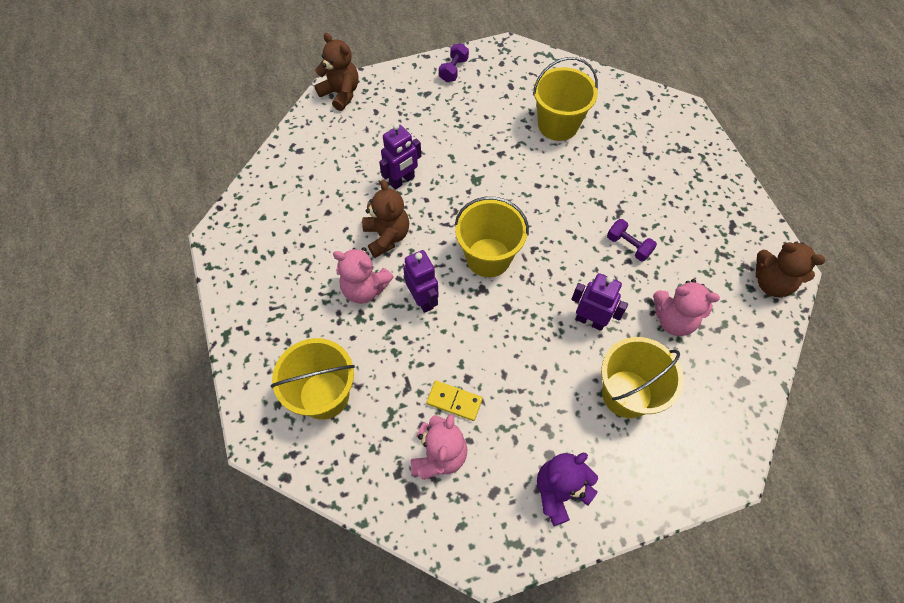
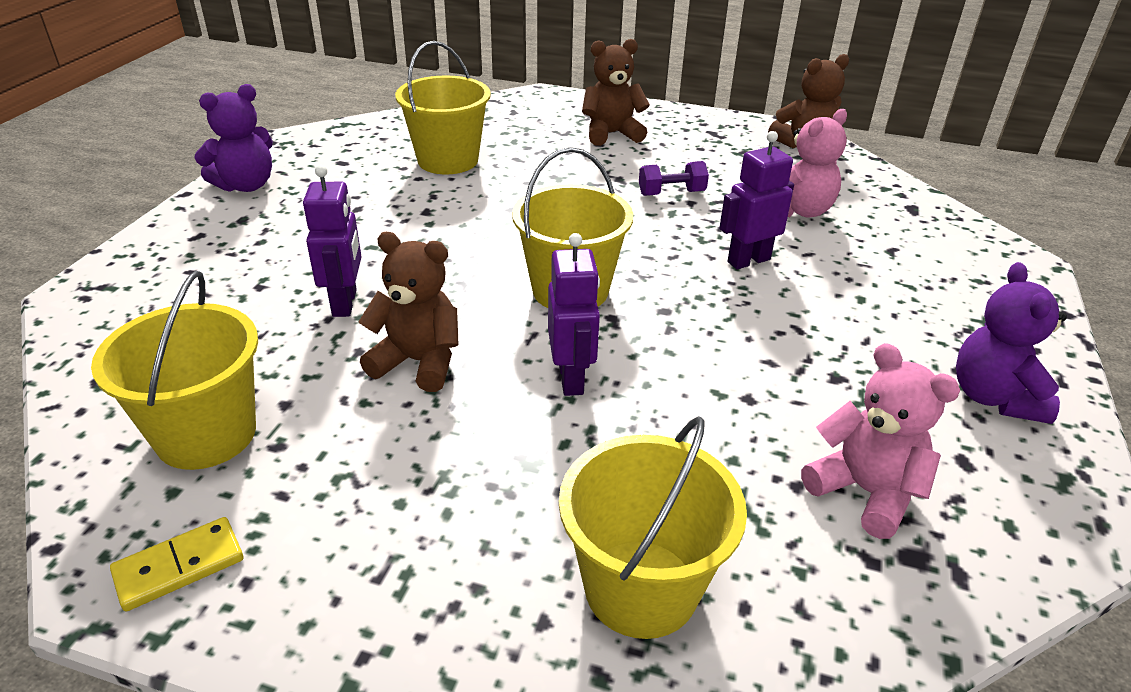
camera: 55 degrees left, 25 degrees down
brown teddy bear [314,33,358,111] -> brown teddy bear moved to [582,39,650,146]
pink teddy bear [333,247,393,304] -> none
purple robot [403,250,439,313] -> purple robot turned 75 degrees clockwise [548,233,600,396]
yellow domino [426,381,483,421] -> yellow domino moved to [110,517,243,611]
purple dumbbell [439,43,469,82] -> purple teddy bear [194,84,273,192]
yellow bucket [601,337,684,418] -> yellow bucket moved to [91,271,258,470]

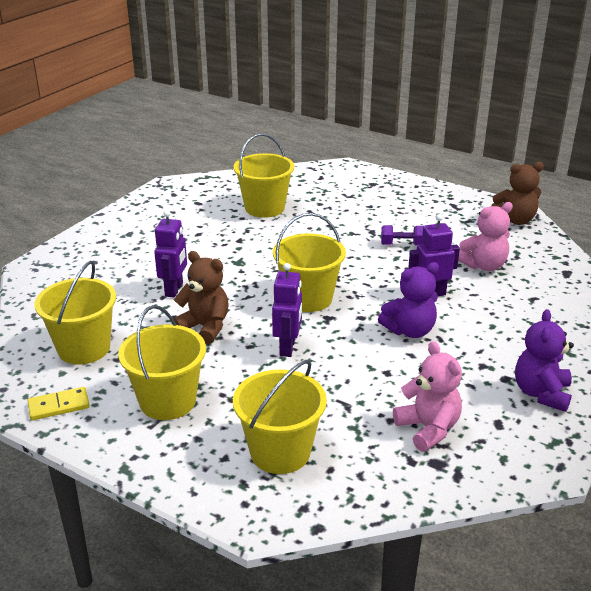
camera: 15 degrees right, 5 degrees down
purple teddy bear [194,84,273,192] -> purple teddy bear moved to [378,262,439,338]
brown teddy bear [582,39,650,146] -> none
none -> yellow bucket [118,305,206,420]

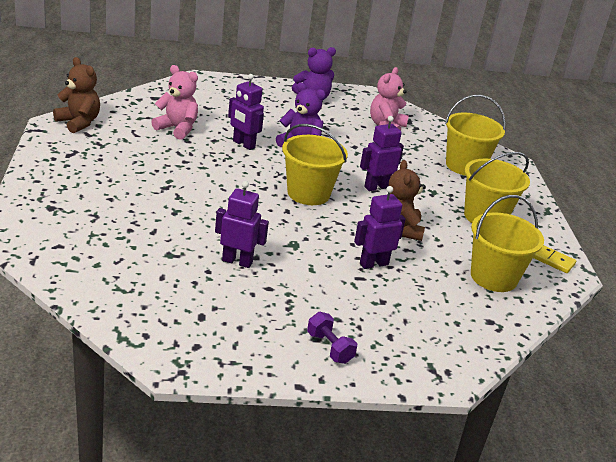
camera: 130 degrees left, 0 degrees up
yellow bucket [233,133,294,218] -> none
purple dumbbell [381,225,424,245] -> purple dumbbell moved to [307,312,357,364]
none -> purple robot [215,181,269,268]

